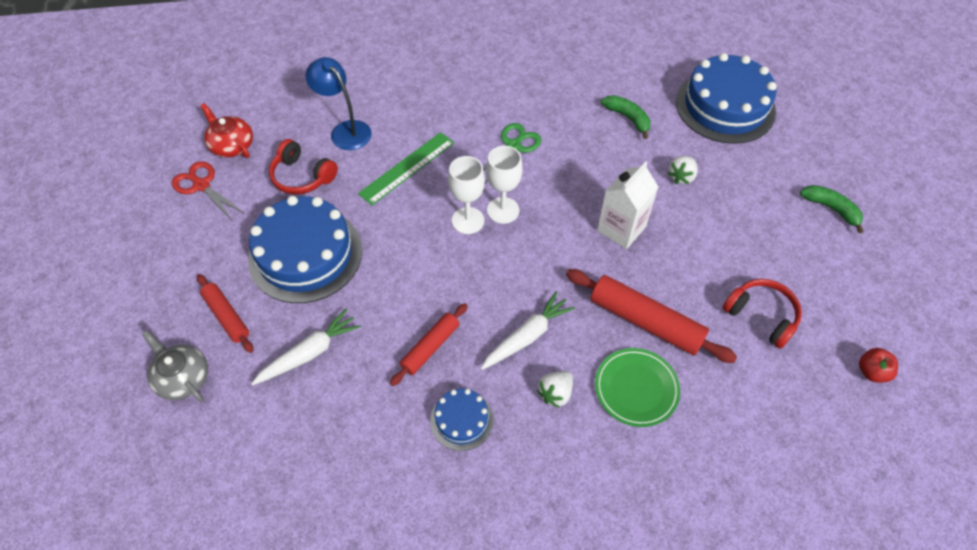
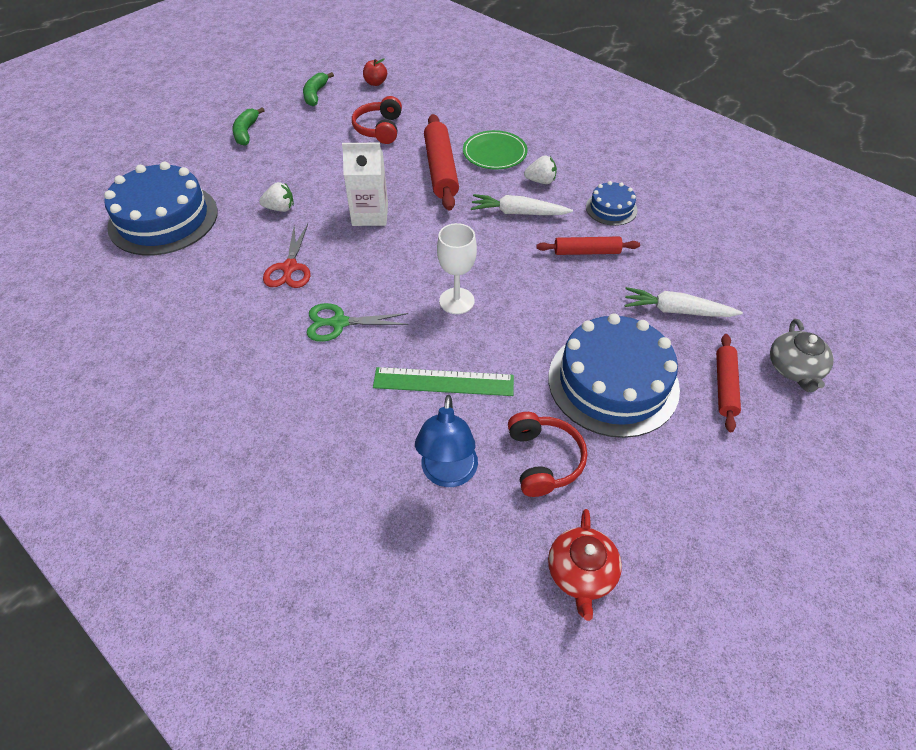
camera: 130 degrees left, 5 degrees down
red scissors [172,161,244,220] -> red scissors moved to [263,224,310,288]
white goblet [486,146,523,224] -> none
green banana [601,95,650,139] -> green banana moved to [303,72,334,106]

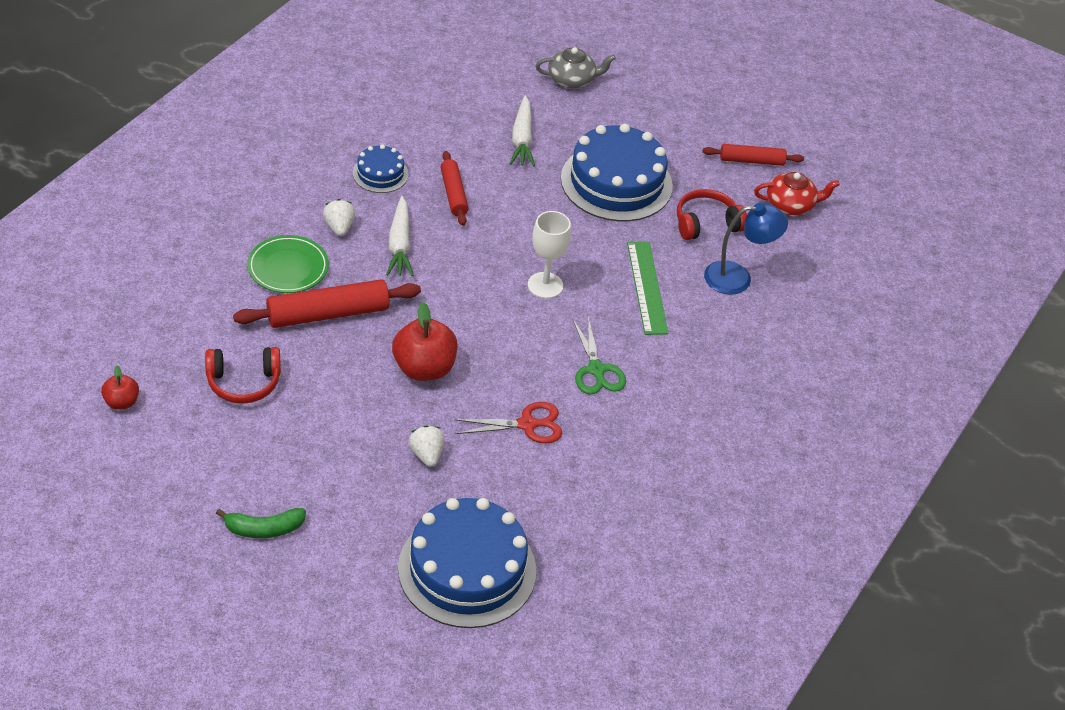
camera: 105 degrees left, 5 degrees down
green banana [303,72,334,106] -> none
white carton [342,143,388,226] -> red apple [392,302,458,381]
red rolling pin [716,334,741,432] -> red rolling pin moved to [703,144,804,166]

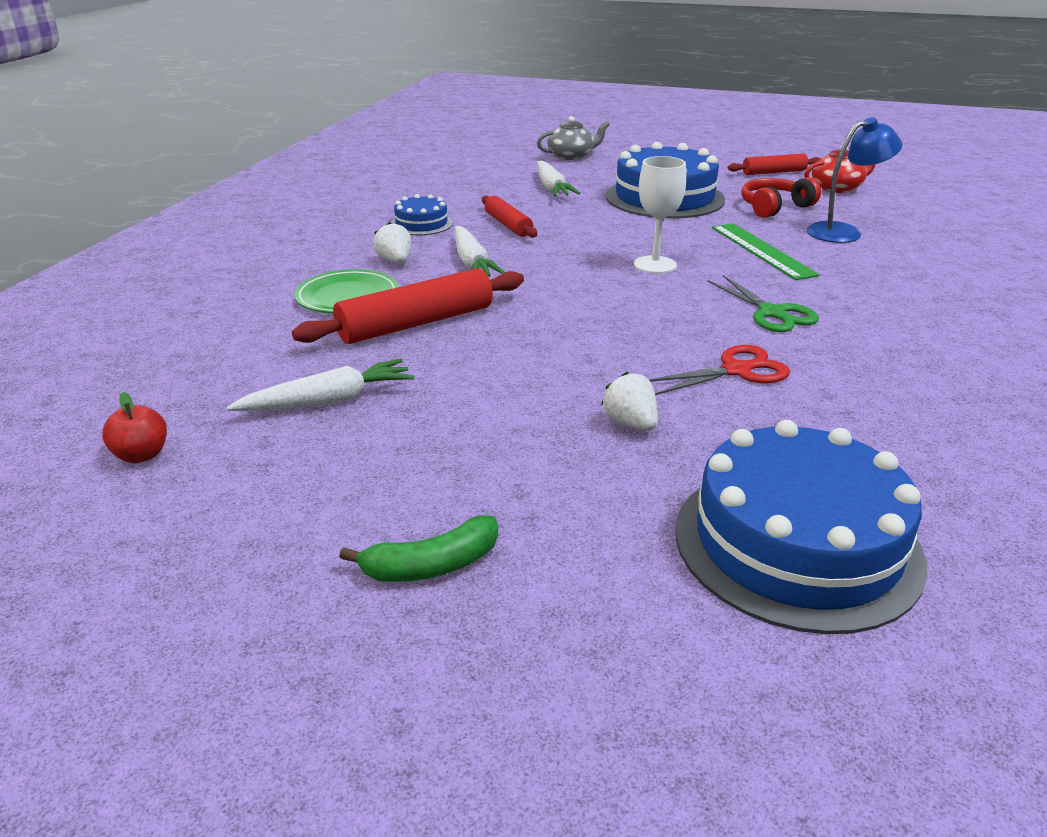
camera: 10 degrees left, 15 degrees down
red headphones [205,347,281,404] -> white carrot [226,359,415,412]
red apple [392,302,458,381] -> none

